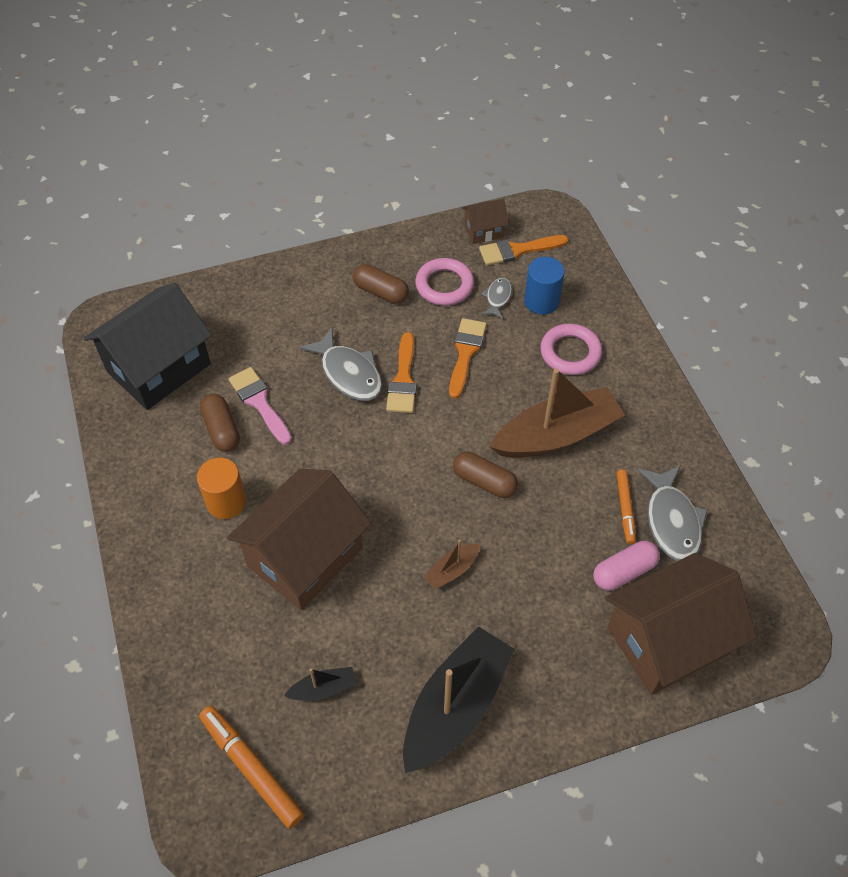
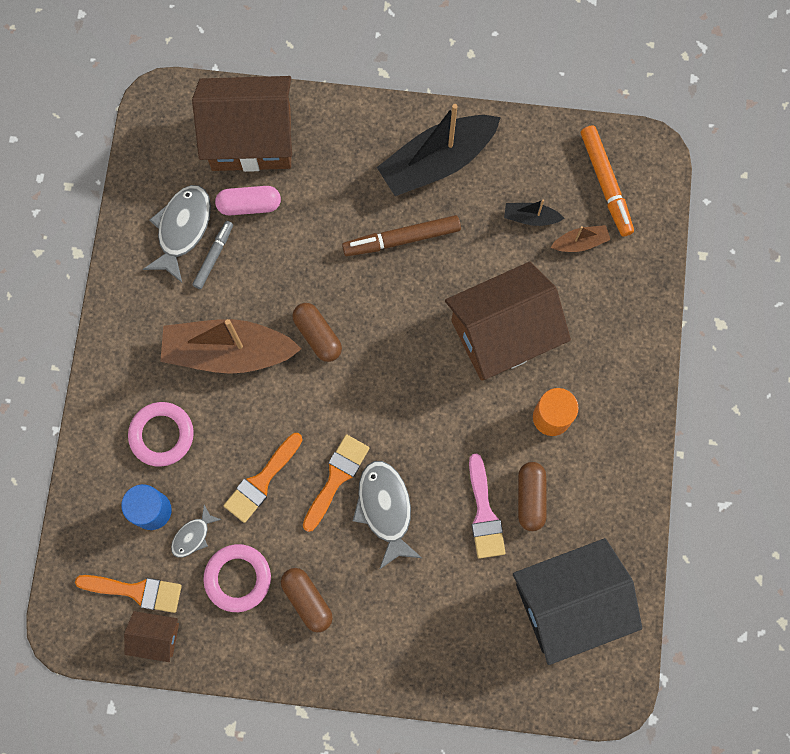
camera: 155 degrees left, 20 degrees up
brown boat [424,539,480,590] -> brown boat moved to [551,225,610,252]
orange marker [616,470,636,544] -> grey marker [193,221,233,289]
none -> brown marker [342,215,461,256]

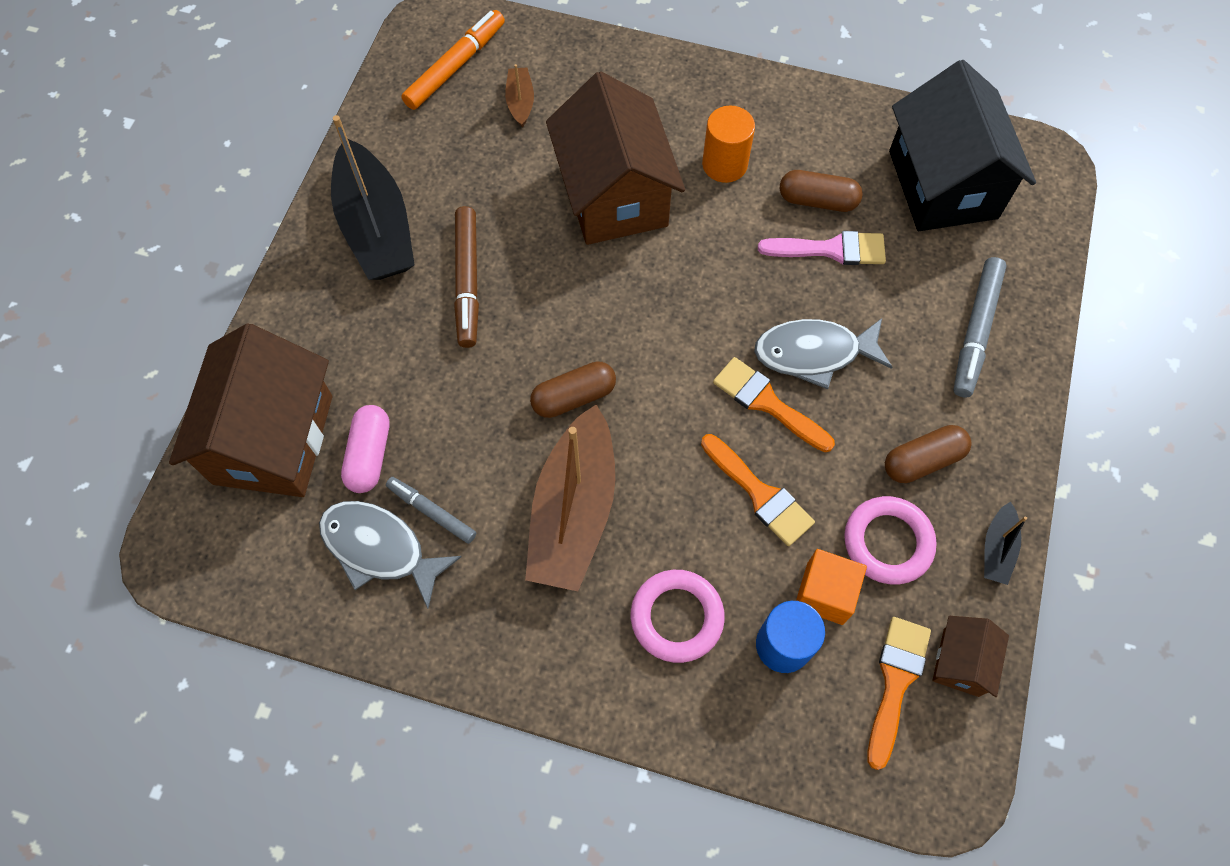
camera: 80 degrees left, 10 degrees down
grey fish [171,505,222,558] -> orange cube [796,549,867,625]
black boat [504,199,565,226] -> black boat moved to [984,502,1027,585]
orange marker [581,125,634,236] -> orange marker turned 45 degrees counterclockwise [401,10,505,110]
none -> grey marker [953,257,1007,398]

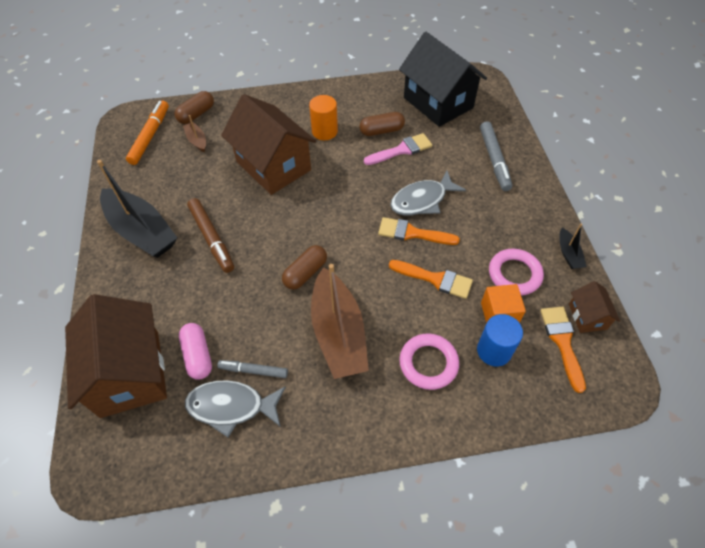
camera: 25 degrees left, 10 degrees down
brown capsule [885,425,971,483] -> brown capsule moved to [174,91,214,124]

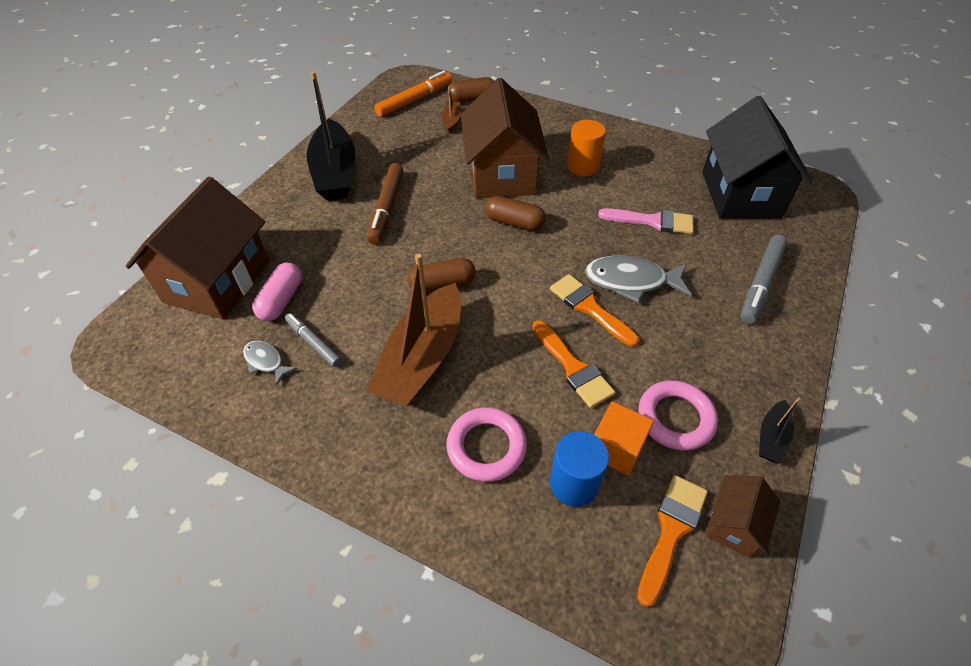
camera: 35 degrees right, 5 degrees down
grey fish [185,380,286,437] -> grey fish [243,341,297,385], size x0.54
brown capsule [359,112,405,136] -> brown capsule moved to [485,196,546,231]

